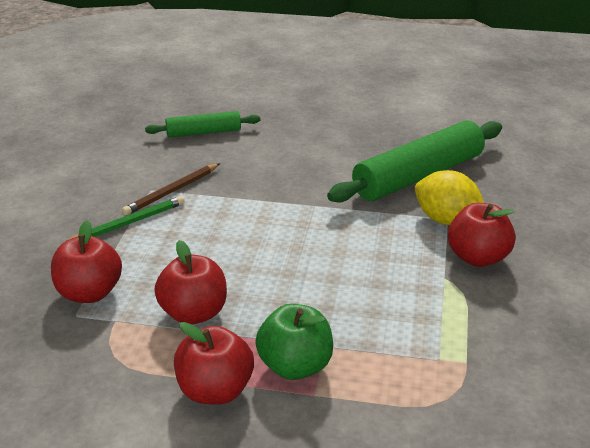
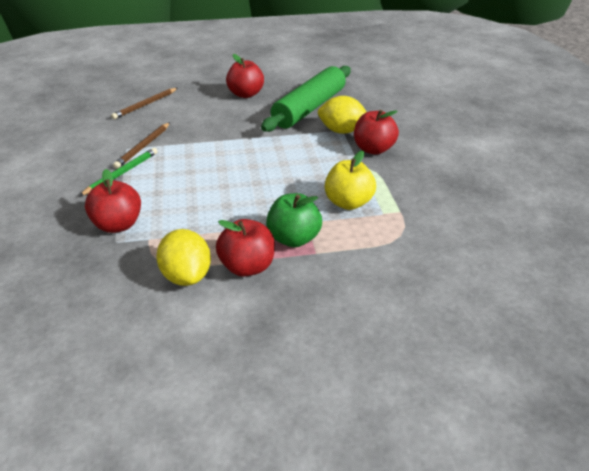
camera: 20 degrees left, 5 degrees up
green rolling pin [145,111,260,138] -> brown pencil [111,88,178,119]
red apple [154,240,227,325] -> red apple moved to [226,54,264,98]
none -> yellow lemon [156,229,211,286]
none -> yellow apple [325,150,376,210]

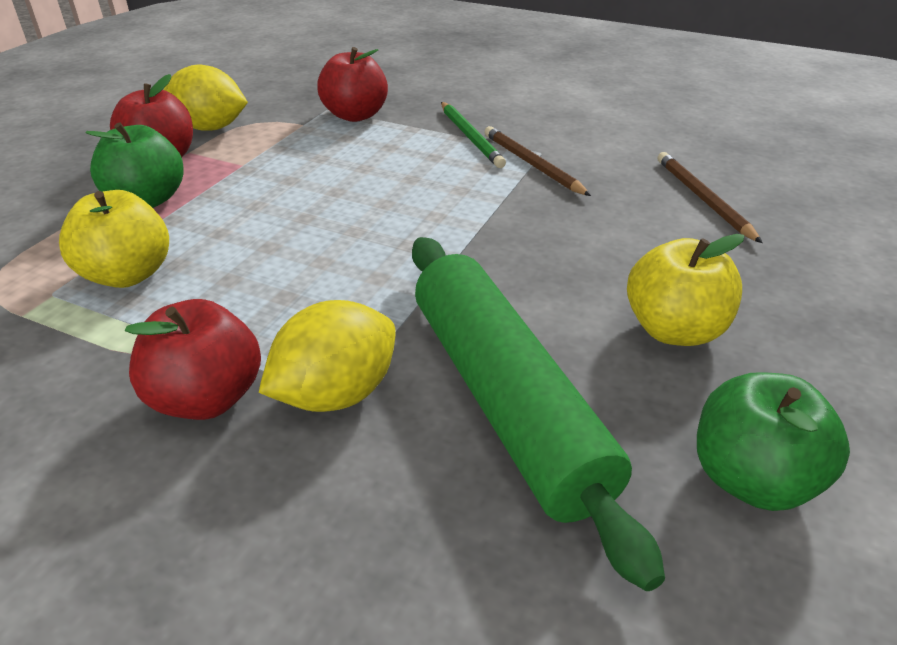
camera: 125 degrees right, 0 degrees up
red apple [226,54,264,98] -> yellow apple [627,234,744,346]
none -> green apple [697,372,850,511]

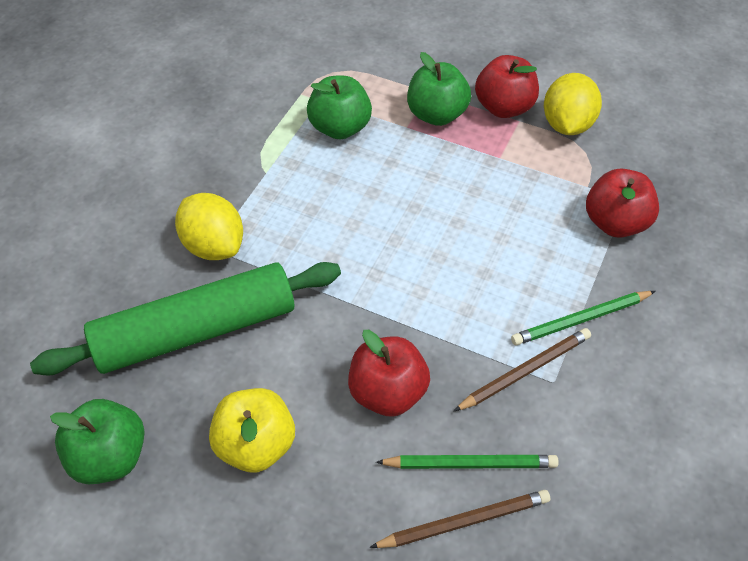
camera: 90 degrees right, 15 degrees up
yellow apple [59,190,169,288] -> green apple [307,75,372,139]
red apple [125,299,261,420] -> red apple moved to [348,330,430,416]
none -> green pencil [376,455,559,469]

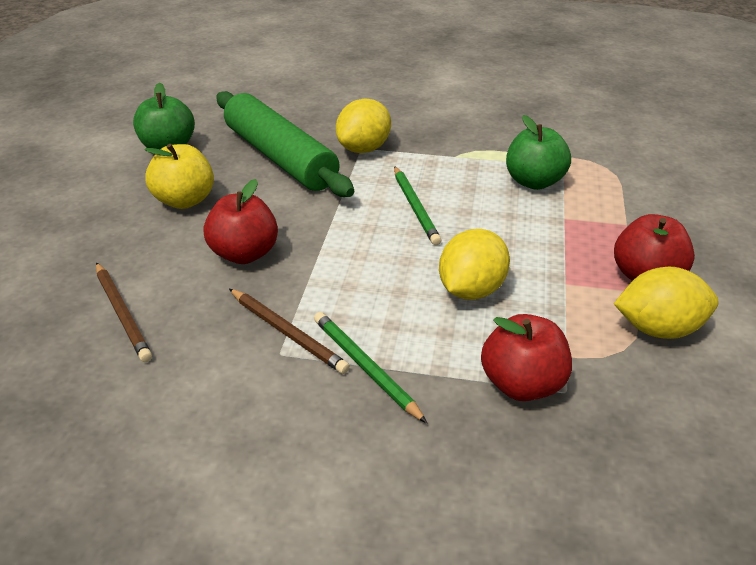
camera: 75 degrees right, 15 degrees down
green pencil [376,455,559,469] -> green pencil moved to [394,166,441,245]
green apple [407,52,471,126] -> none
none -> yellow lemon [439,229,510,300]

